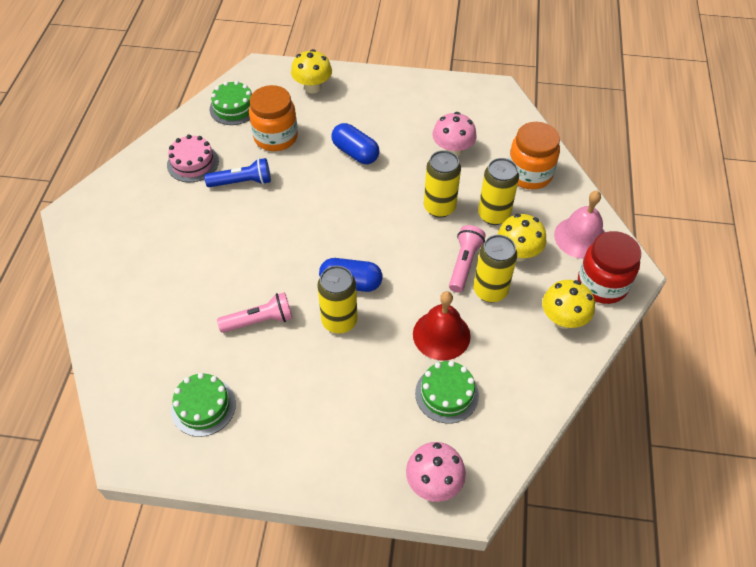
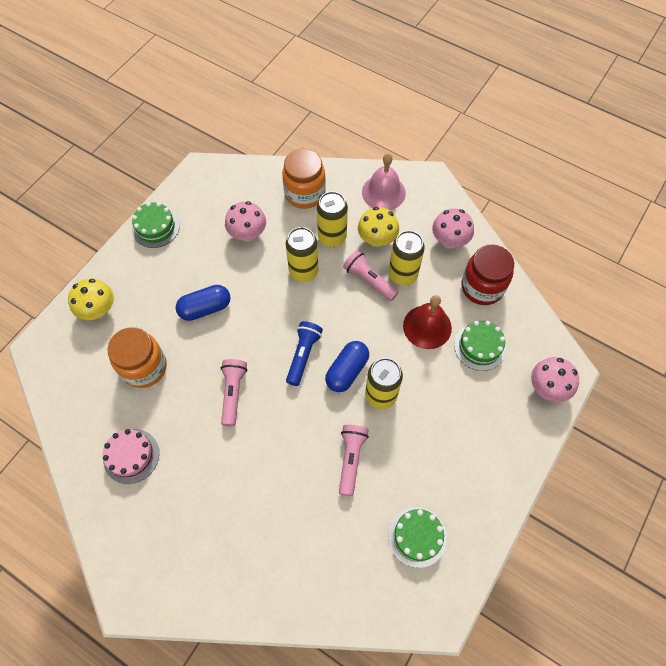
camera: 65 degrees left, 10 degrees up
blue flashlight [204,158,271,187] -> blue flashlight moved to [286,321,323,386]
green cake [209,81,252,125] -> green cake moved to [132,202,180,248]
yellow mushroom [542,280,595,329] -> pink mushroom [432,208,474,248]
red jar [578,231,641,304] -> red jar moved to [461,245,514,305]
none -> pink flashlight [221,359,247,426]

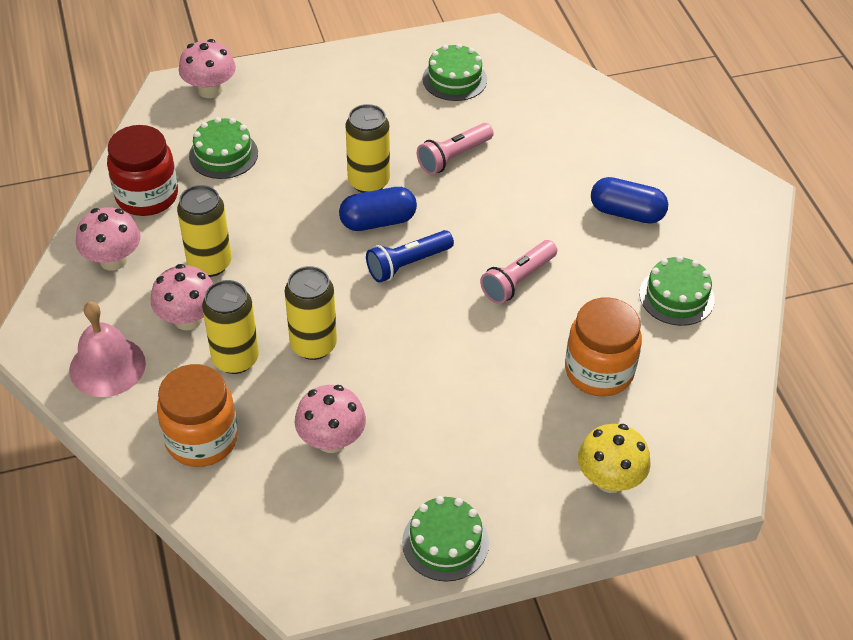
camera: 140 degrees left, 15 degrees down
pink cake [103,429,159,484] -> green cake [639,255,715,326]
blue capsule [176,285,231,321] -> blue capsule moved to [591,177,668,224]
pink flashlight [343,250,399,301] -> none
yellow mushroom [358,207,399,247] -> pink mushroom [151,264,213,330]
red bell [403,295,452,349] -> none

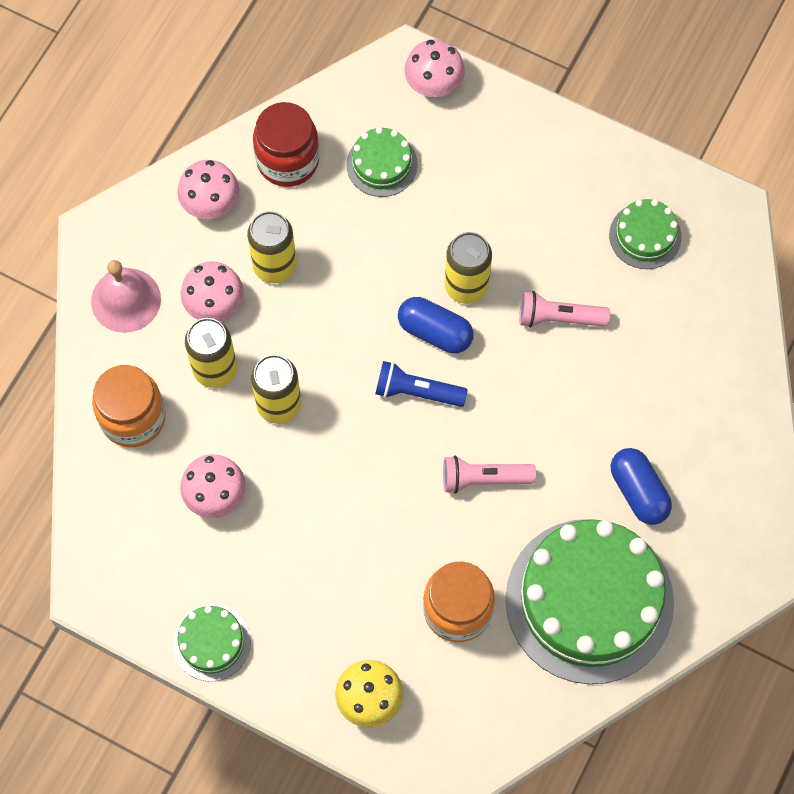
camera: 45 degrees right, 20 degrees up
green cake [639,255,715,326] -> green cake [506,519,674,684], size x2.18

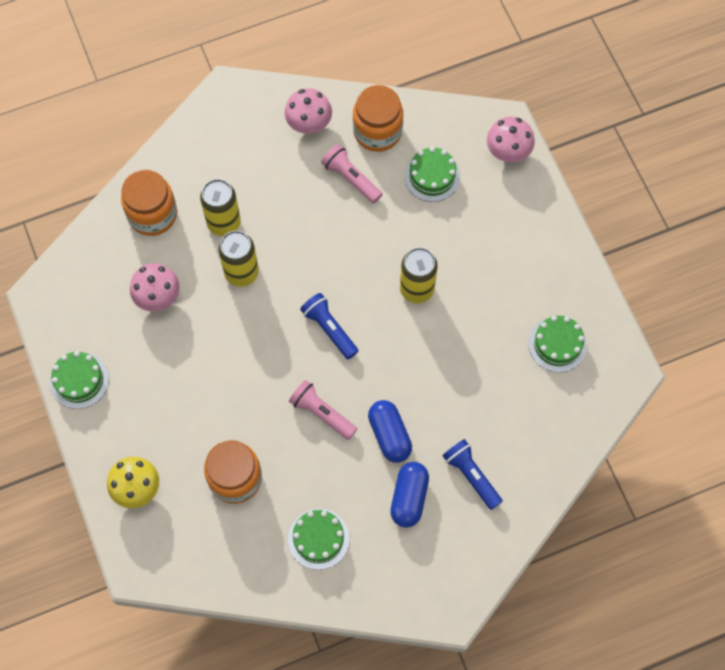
camera: 40 degrees right, 0 degrees up
pink bell [91,260,161,333] -> none
pink mushroom [181,261,244,321] -> none
yellow can [247,211,297,283] -> none
red jar [253,102,319,187] -> orange jar [353,85,403,152]
blue capsule [398,297,474,353] -> blue capsule moved to [368,400,412,463]
green cake [506,519,674,684] -> green cake [288,509,350,570], size x0.46
pink flashlight [519,291,610,328] -> pink flashlight moved to [321,144,382,203]
none -> blue flashlight [442,439,503,510]

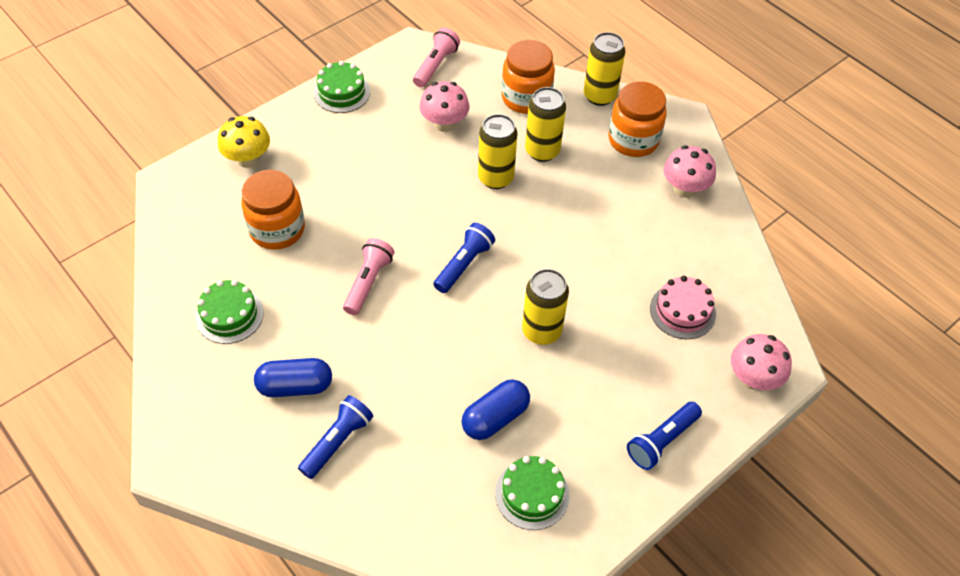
camera: 70 degrees right, 15 degrees down
pink flashlight [321,144,382,203] -> pink flashlight moved to [413,28,460,88]
orange jar [353,85,403,152] -> orange jar moved to [608,81,667,157]
blue capsule [368,400,412,463] -> blue capsule moved to [462,379,530,440]
green cake [404,147,460,202] -> pink cake [650,276,716,339]
none -> yellow can [584,32,625,106]
none -> blue flashlight [627,402,702,470]

